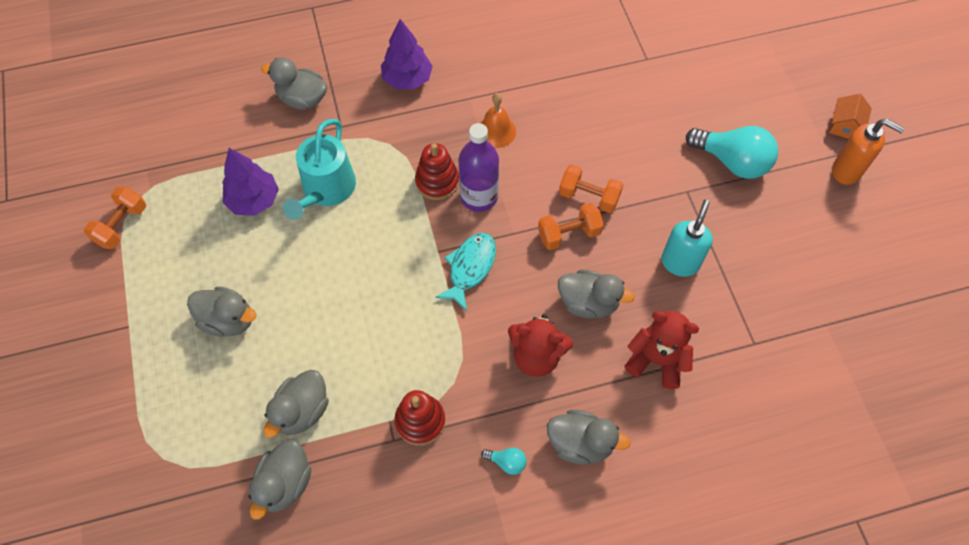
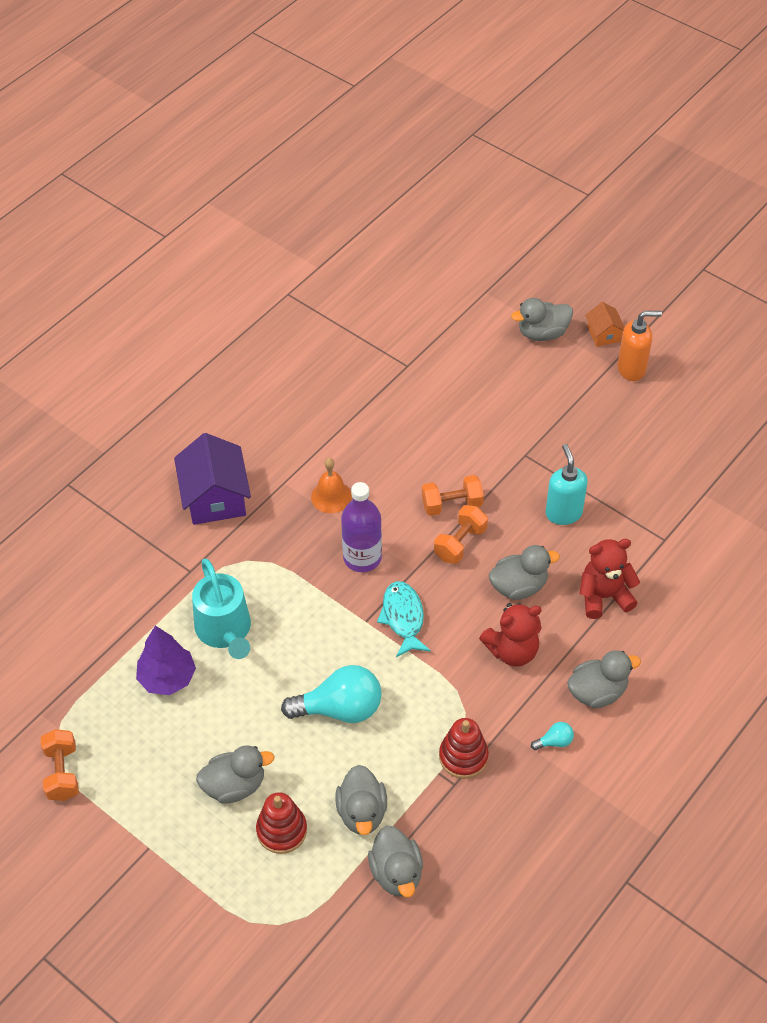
camera: 35 degrees left, 10 degrees down
grey duck [261,57,327,110] -> grey duck moved to [511,298,573,341]
purple tree [381,19,433,89] -> purple house [174,433,251,525]
red stacking toy [415,143,459,200] -> red stacking toy moved to [256,792,307,854]
turquoise light bulb [686,126,778,179] -> turquoise light bulb moved to [281,665,382,723]

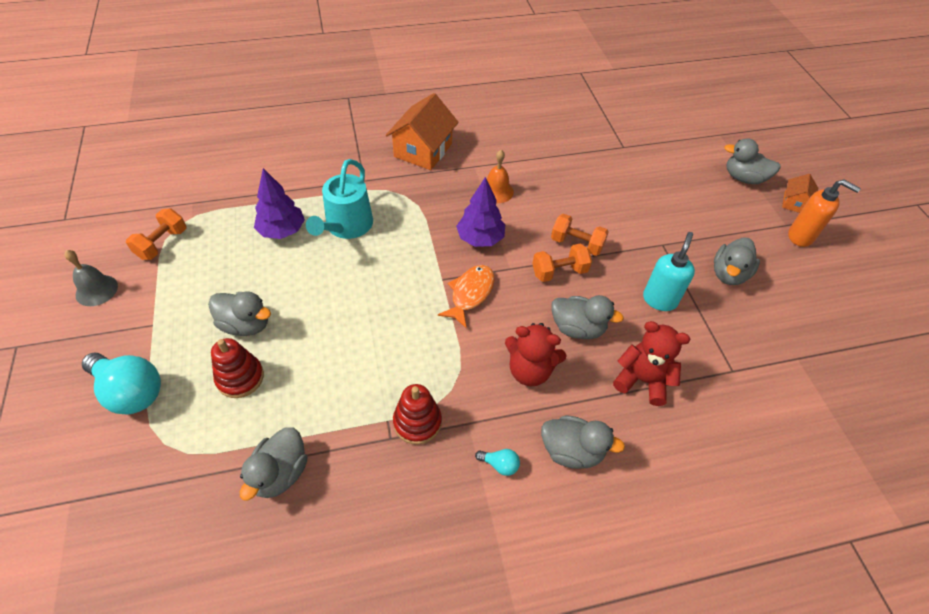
camera: 35 degrees right, 0 degrees up
purple house [174,433,251,525] -> orange house [386,93,459,170]
turquoise light bulb [281,665,382,723] -> turquoise light bulb moved to [82,353,161,415]
grey duck [335,765,387,835] -> grey duck moved to [714,237,760,285]
purple bottle [341,482,382,572] -> purple tree [456,177,505,247]
turquoise fish [377,581,431,657] -> orange fish [438,265,495,328]
none -> grey bell [64,250,118,306]

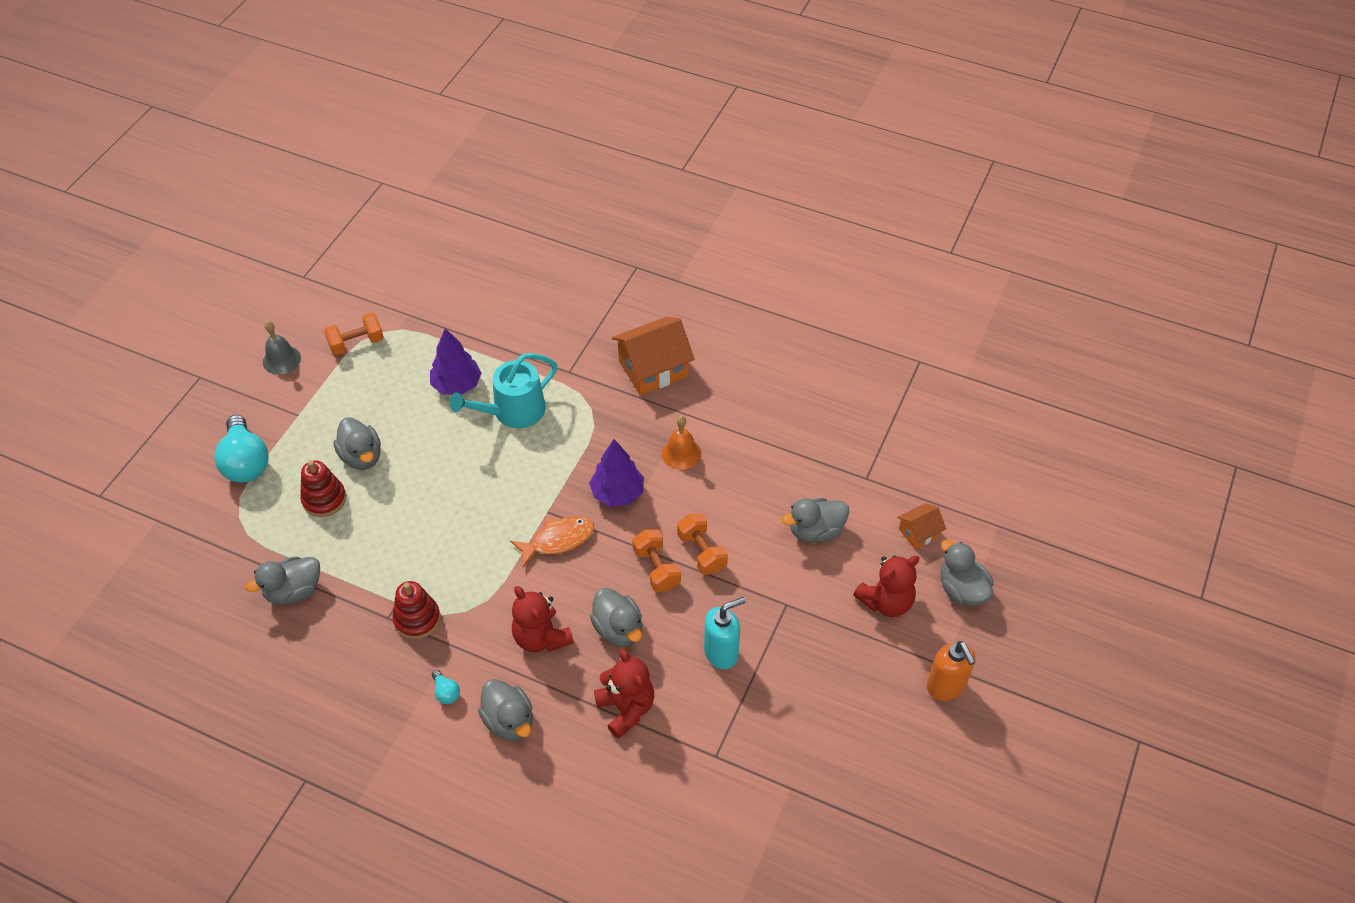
camera: 40 degrees right, 0 degrees up
orange dumbbell [532,243,592,282] -> orange dumbbell turned 45 degrees clockwise [632,529,681,592]
grey duck [714,237,760,285] -> grey duck moved to [782,498,849,542]
orange house [782,174,818,213] -> orange house moved to [897,503,946,549]
none -> red teddy bear [853,555,919,617]

